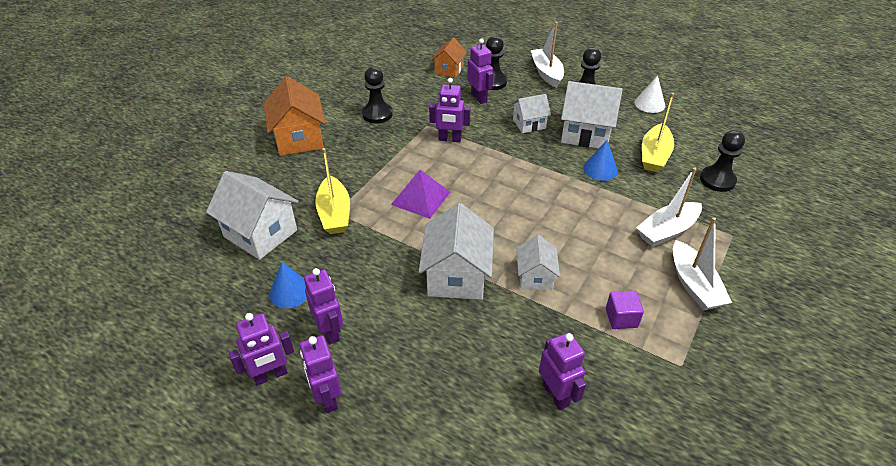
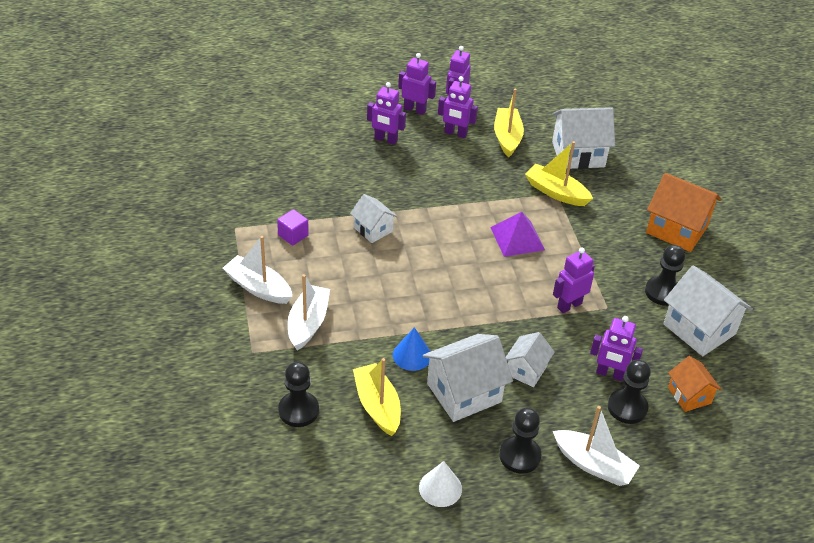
camera: 135 degrees right, 0 degrees up
blue cone [269,262,307,308] -> yellow boat [494,88,524,157]
white house [419,203,494,300] -> white house moved to [663,265,753,356]
purple robot [539,332,586,410] -> purple robot moved to [367,82,406,145]

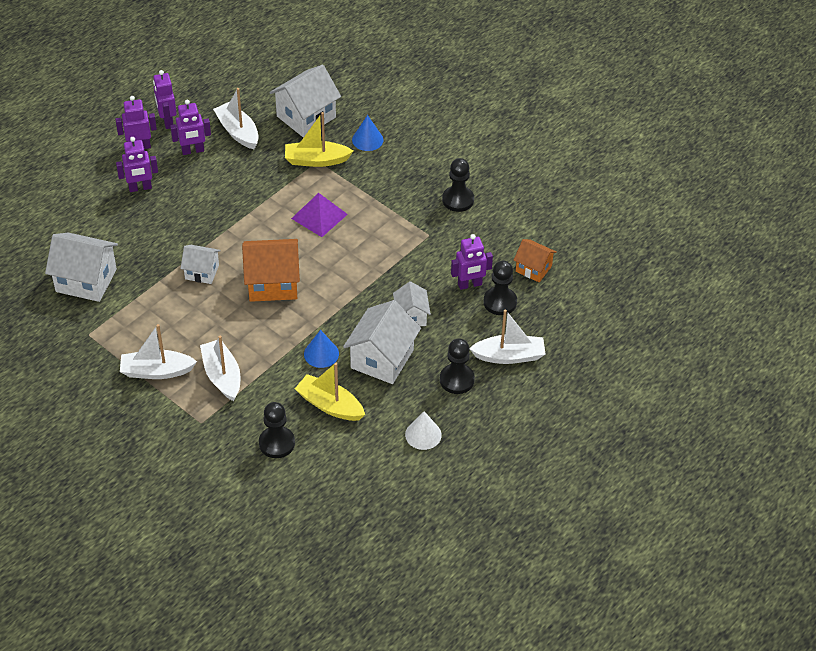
camera: 35 degrees left, 5 degrees up
purple cube [277,209,309,246] -> none
yellow boat [494,88,524,157] -> white boat [213,88,259,149]
purple robot [553,247,595,313] -> none
orange house [646,173,721,252] -> orange house moved to [242,239,300,302]
white house [663,265,753,356] -> white house moved to [45,233,118,302]
none -> blue cone [352,115,383,151]

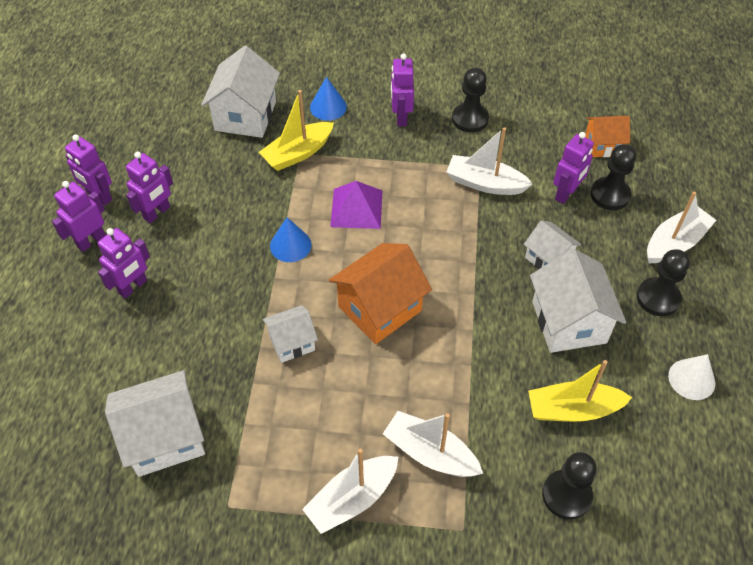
camera: 35 degrees left, 5 degrees up
white boat [213,88,259,149] -> white boat moved to [446,127,533,195]
blue cone [304,330,339,368] -> blue cone moved to [270,217,312,262]
none -> purple robot [391,53,414,126]

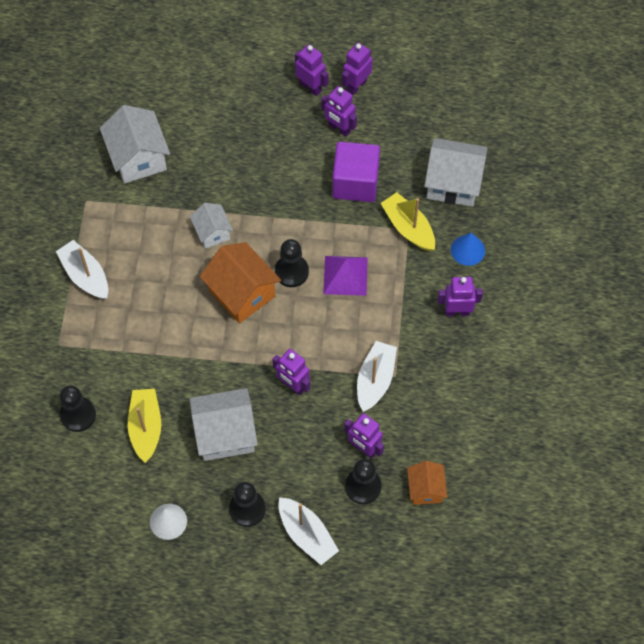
camera: 90 degrees right, 10 degrees up
purple robot [98,228,150,299] -> purple robot moved to [272,349,310,395]
blue cone [270,217,312,262] -> none
white boat [383,411,483,477] -> none
black pawn [452,68,489,133] -> black pawn moved to [275,239,309,287]
white house [524,221,581,269] -> none
none -> purple cube [332,142,380,202]

